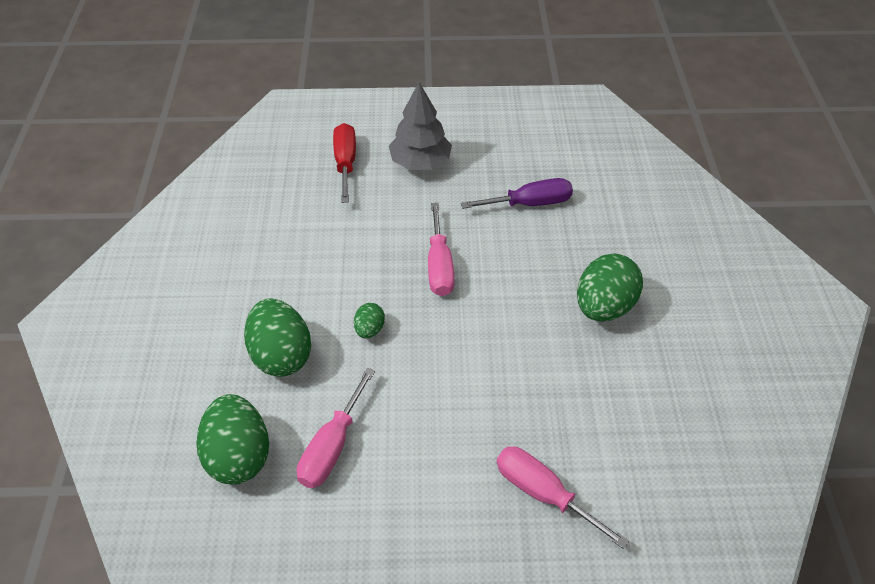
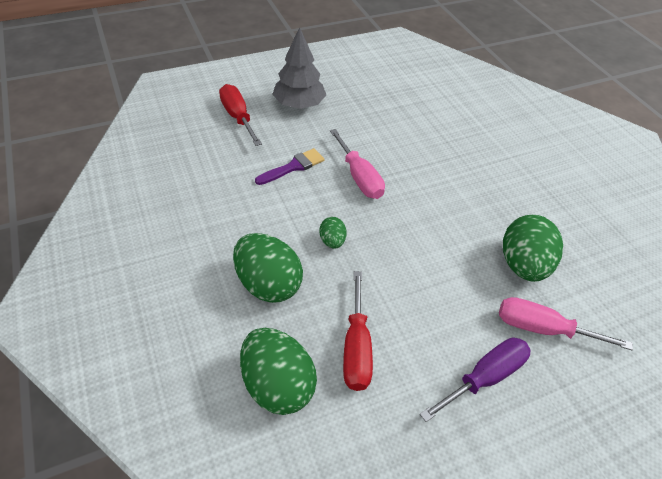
camera: 25 degrees left, 0 degrees up
pink screwdriver [297,368,375,488] -> red screwdriver [343,271,373,391]
purple screwdriver [461,178,573,209] -> purple screwdriver moved to [420,338,531,422]
green egg [577,254,643,322] -> green egg moved to [503,215,563,282]
none -> purple brush [255,148,325,185]

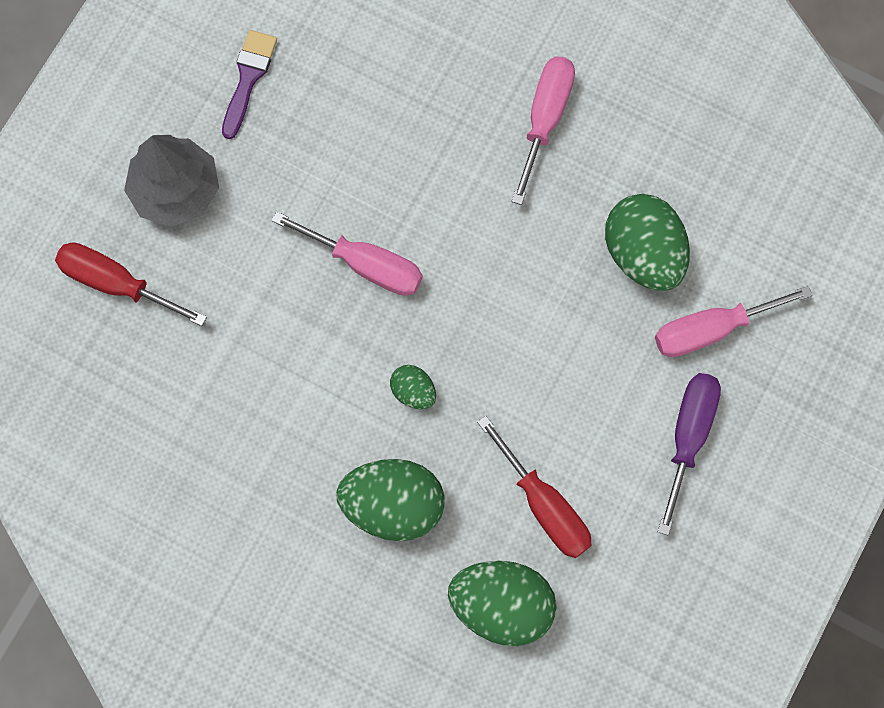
camera: 35 degrees left, 25 degrees up
purple brush [255,148,325,185] -> purple brush moved to [222,30,277,139]
none -> pink screwdriver [512,57,575,205]

